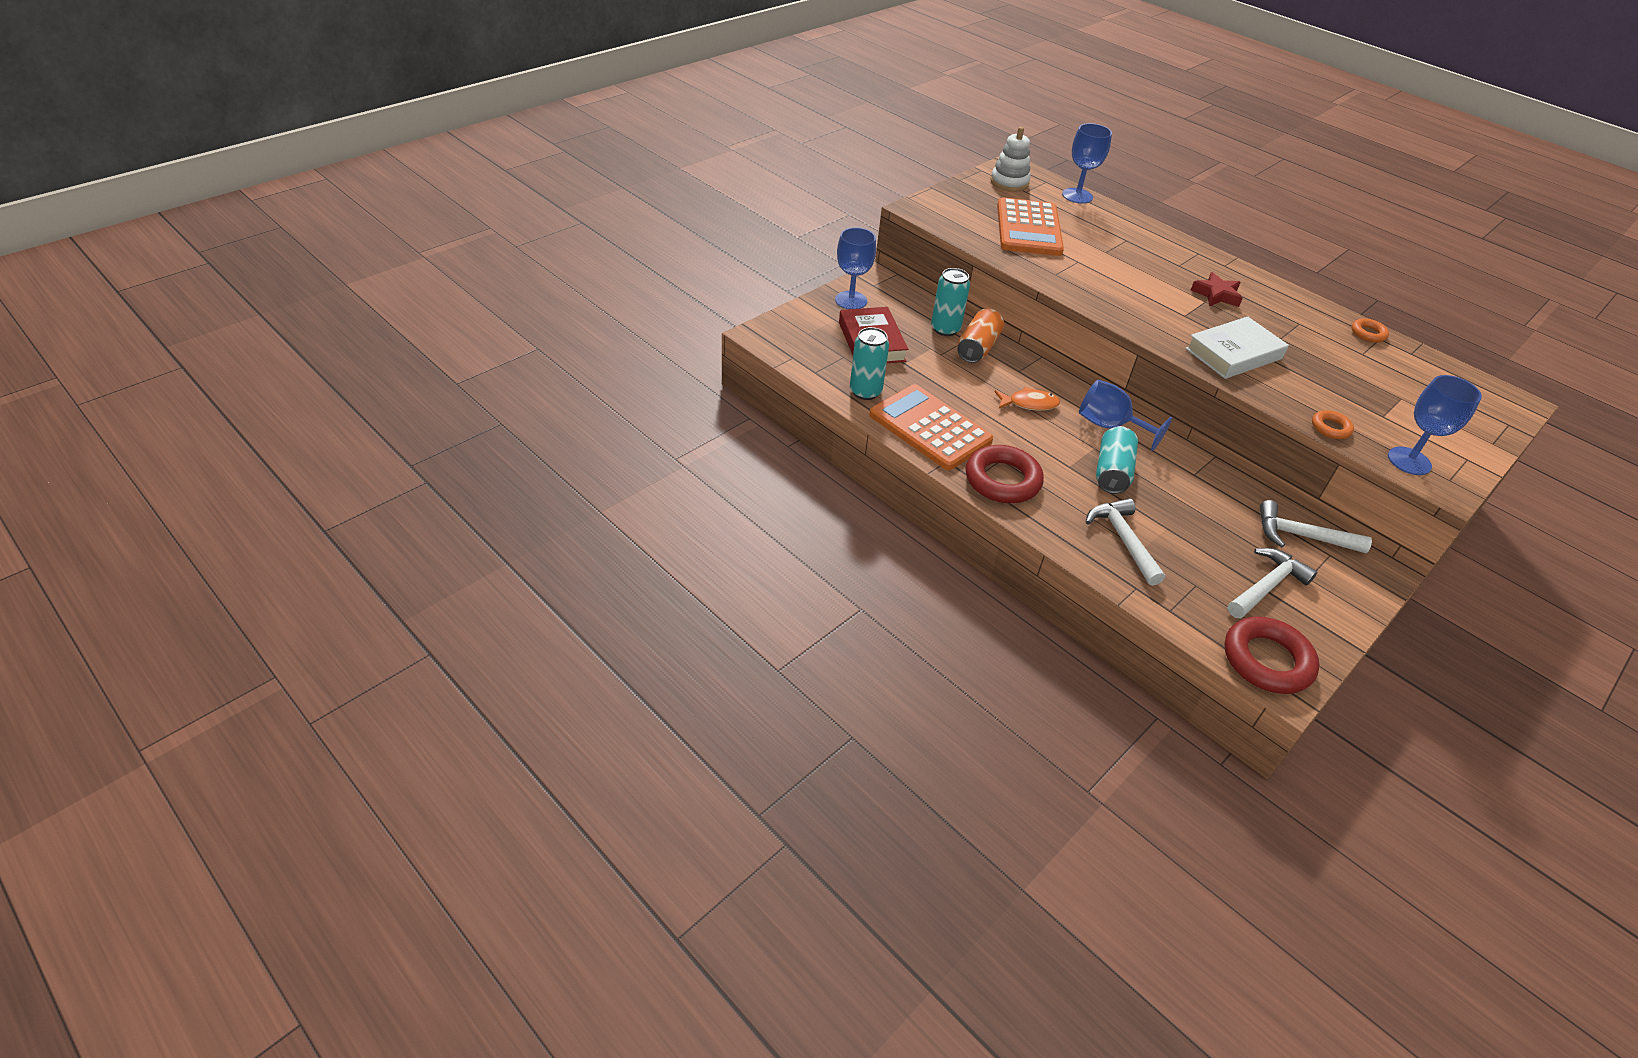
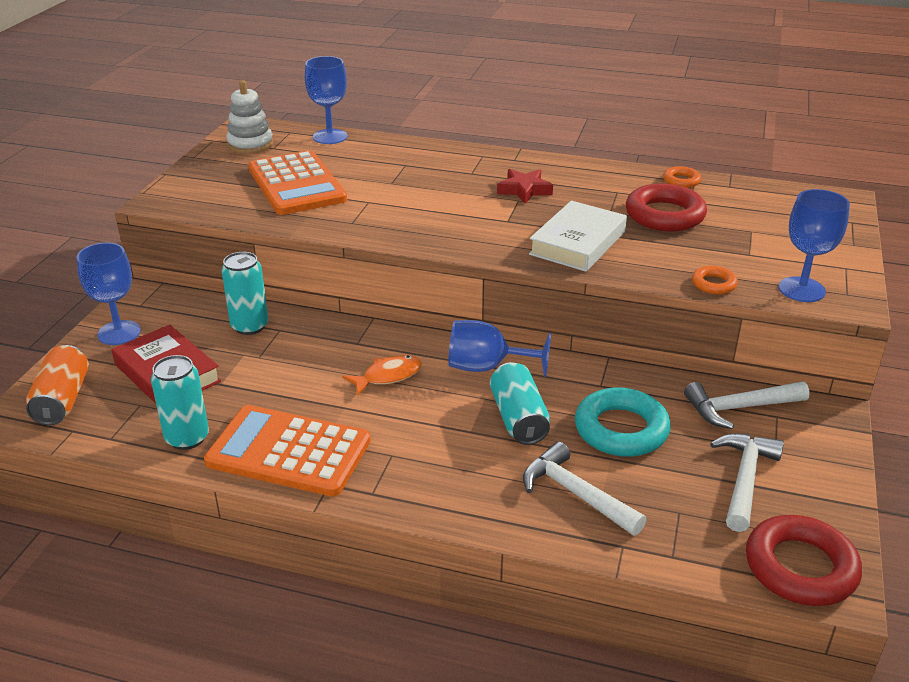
camera: 25 degrees left, 10 degrees down
orange can [957,308,1004,363] -> orange can moved to [26,345,89,425]
red ring [966,445,1044,503] -> red ring moved to [626,183,707,232]
none -> turquoise ring [575,388,671,457]

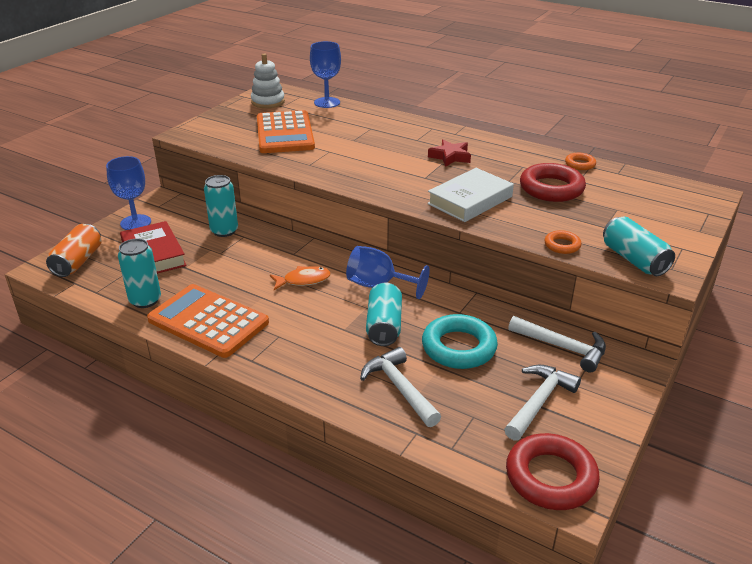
camera: 15 degrees right, 0 degrees up
white hammer [684,382,810,429] -> white hammer turned 150 degrees counterclockwise [508,316,606,372]
blue goblet [779,189,850,302] -> turquoise can [603,217,675,276]

